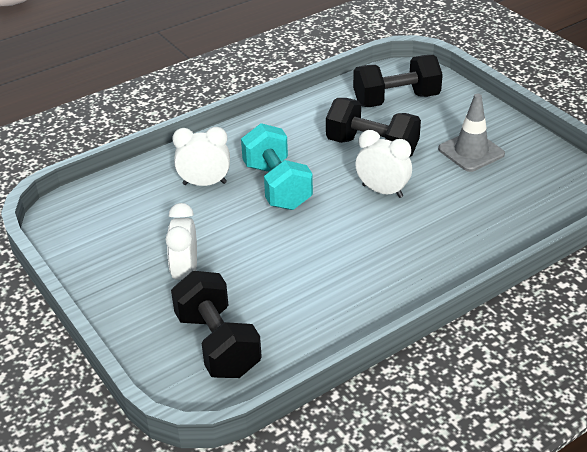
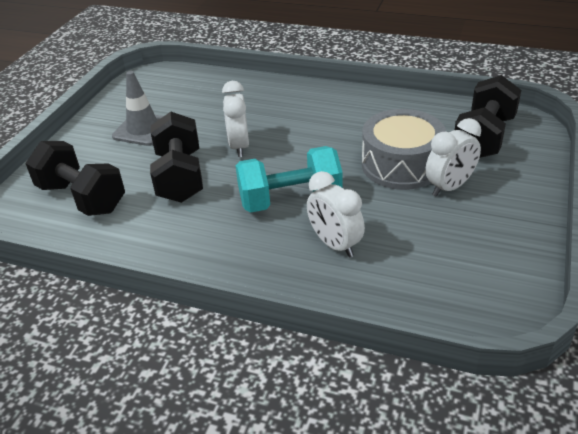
camera: 125 degrees left, 0 degrees up
turquoise dumbbell [241,123,313,210] -> turquoise dumbbell turned 45 degrees clockwise [236,146,343,213]
none -> grey drum [362,109,446,190]

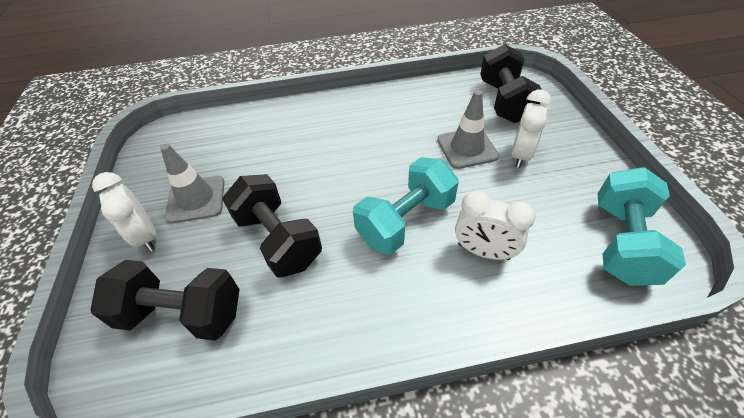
camera: 30 degrees left, 10 degrees up
white clock [222,81,249,157] -> white clock moved to [92,172,156,252]
grey drum [362,109,446,190] -> grey traffic cone [437,90,499,169]
none -> turquoise dumbbell [597,167,686,286]

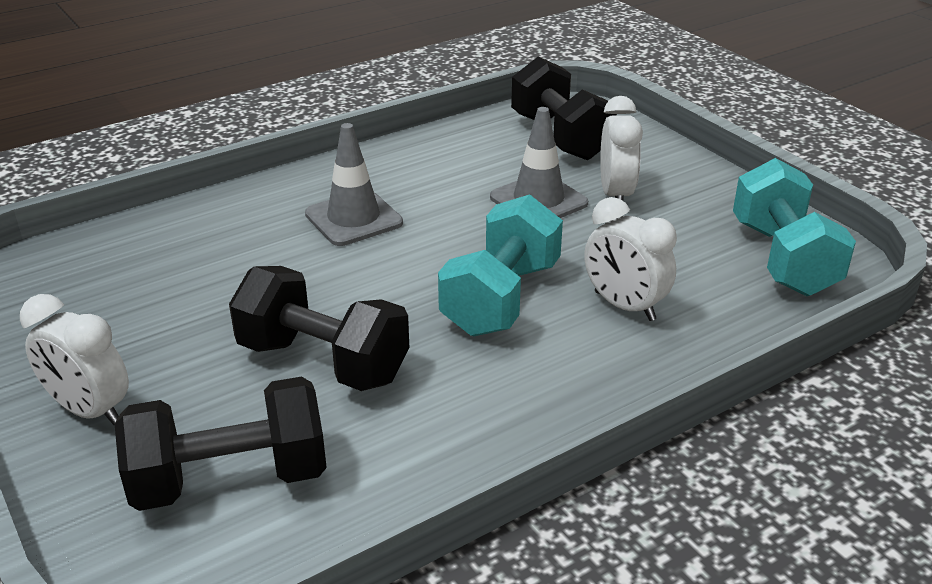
camera: 25 degrees left, 15 degrees down
grey traffic cone [160,144,225,224] -> grey traffic cone moved to [305,123,403,246]
white clock [455,191,535,260] -> white clock turned 45 degrees clockwise [584,197,677,321]

